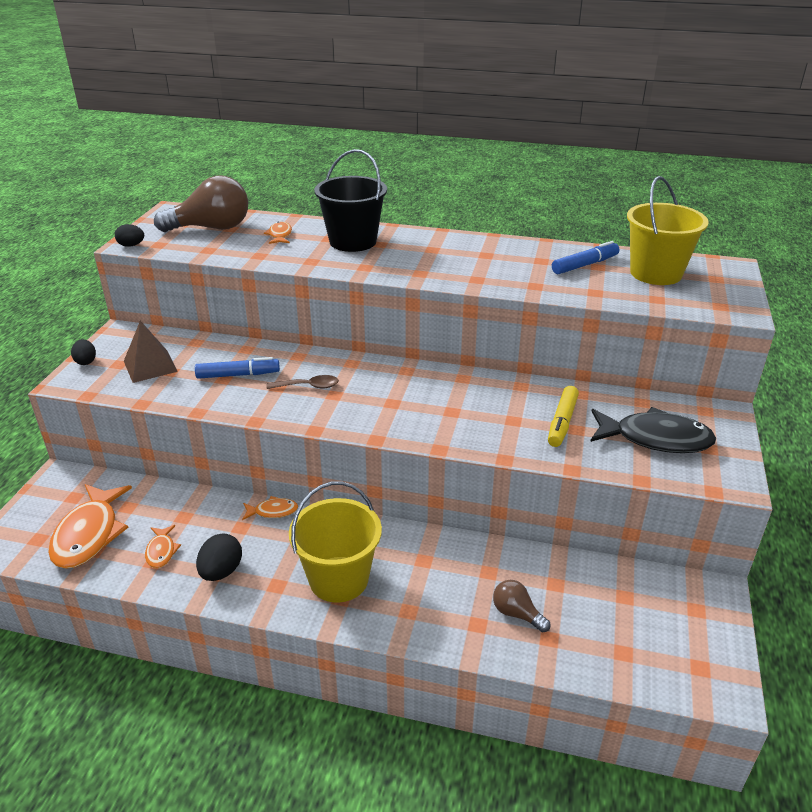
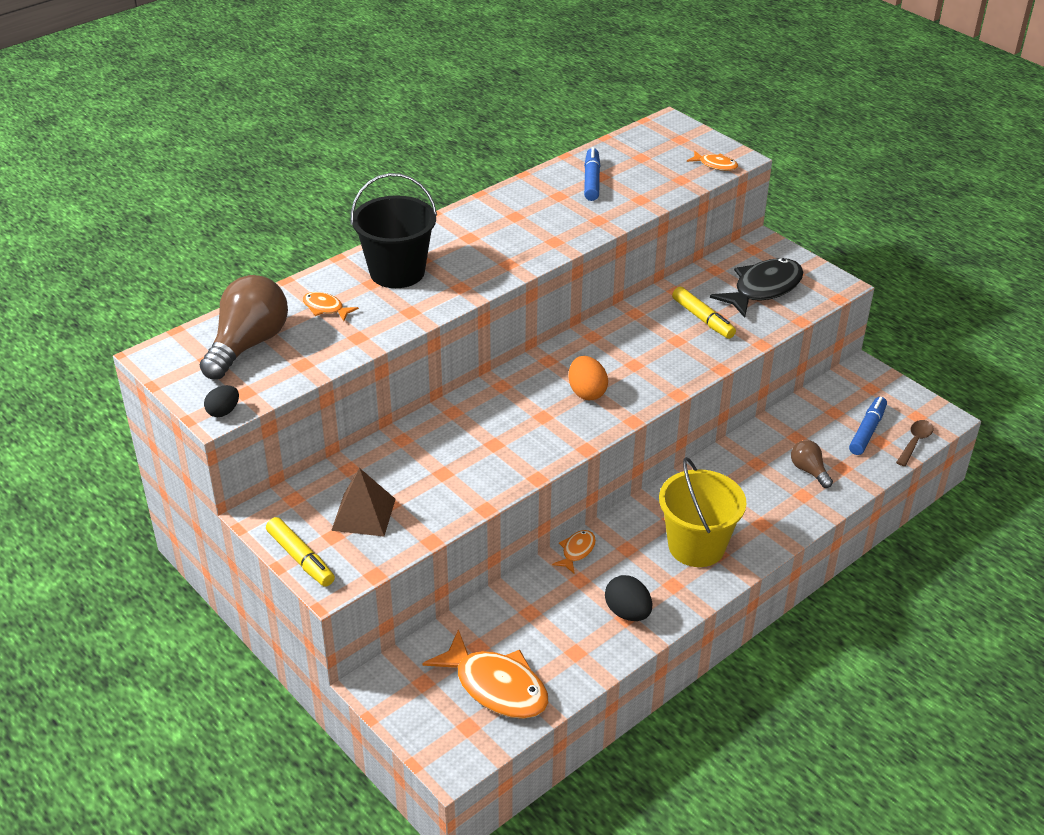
camera: 55 degrees left, 5 degrees up
black egg [71,339,96,365] -> yellow marker [266,517,335,587]
orange fish [145,525,181,568] -> orange fish moved to [687,151,738,171]
blue marker [195,357,280,379] -> blue marker moved to [849,397,887,455]
brown spoon [266,375,339,389] -> brown spoon moved to [896,420,933,466]
brown light bulb [493,580,550,633] -> brown light bulb turned 75 degrees clockwise [791,440,833,488]
yellow bucket [627,176,709,285] -> none
none -> orange egg [568,356,608,400]

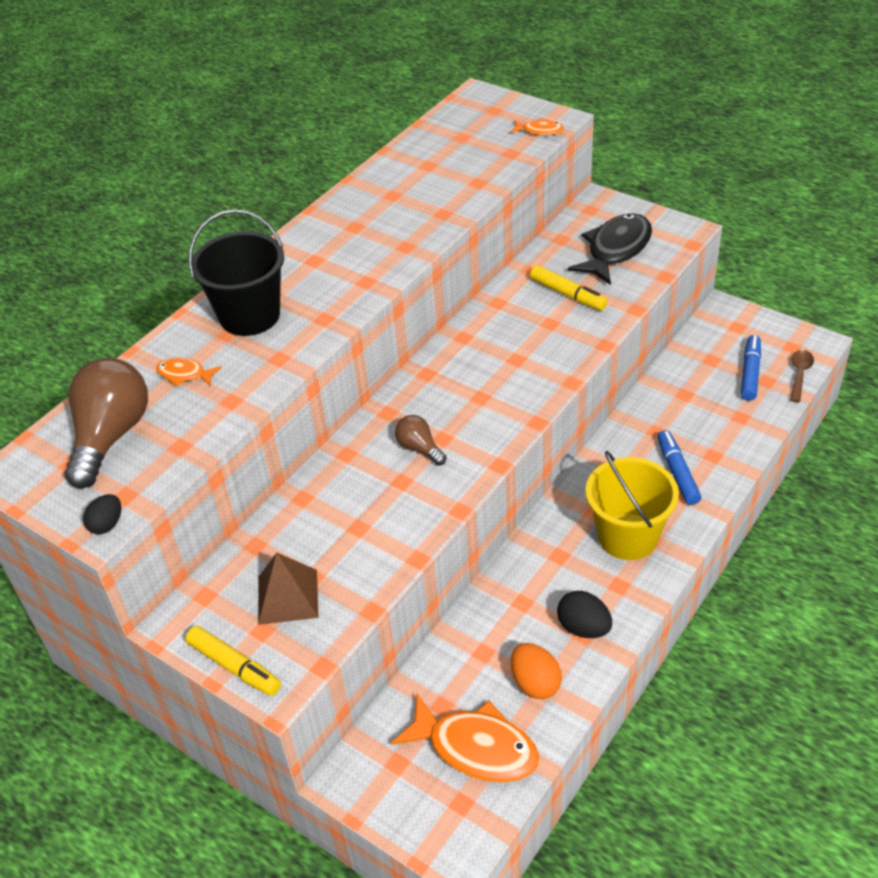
camera: 10 degrees left, 5 degrees up
orange fish [552,530,596,574] -> none
orange egg [568,356,608,400] -> orange egg moved to [511,643,562,699]
blue marker [584,147,601,201] -> blue marker moved to [657,430,701,505]
brown light bulb [791,440,833,488] -> brown light bulb moved to [395,415,446,466]

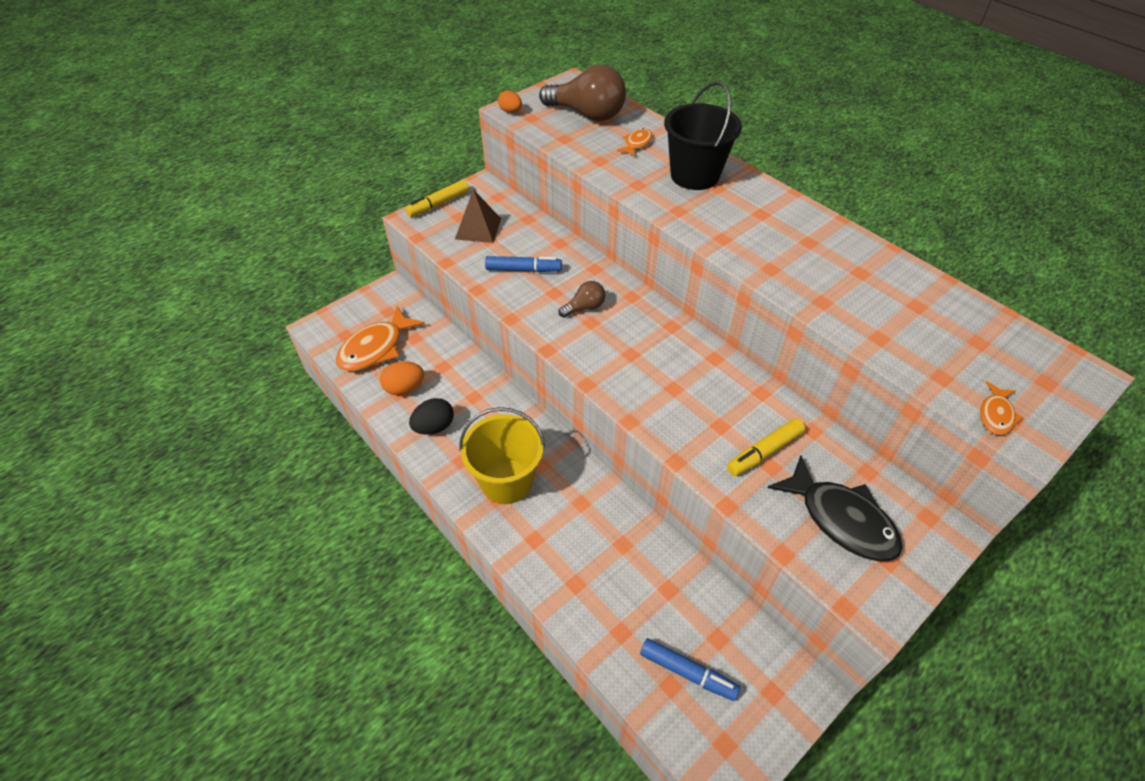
camera: 100 degrees right, 5 degrees up
black egg [83,494,121,534] -> orange egg [498,91,522,113]
blue marker [657,430,701,505] -> blue marker moved to [485,256,562,272]
brown spoon [790,350,814,403] -> none

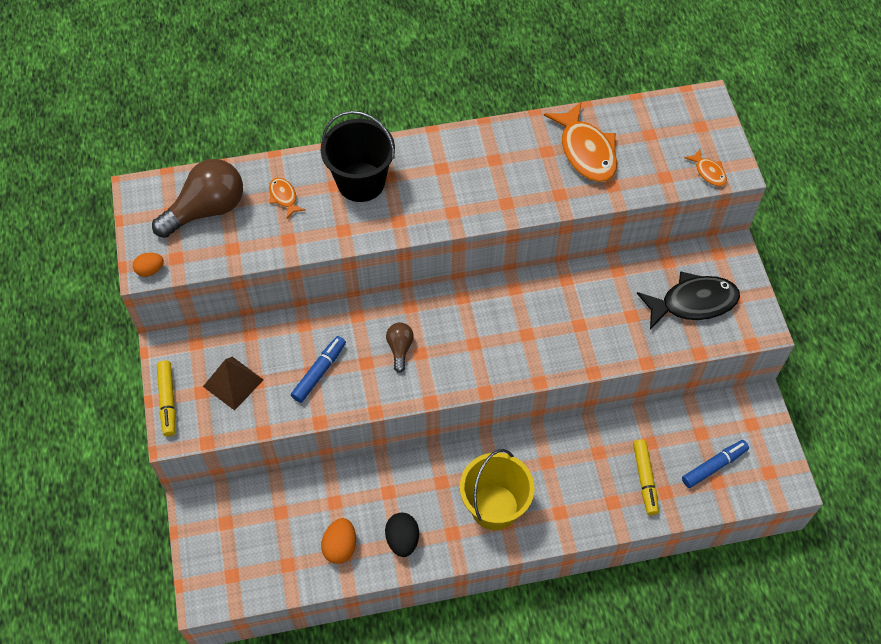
camera: 60 degrees left, 10 degrees up
orange fish [336,306,425,371] -> orange fish moved to [544,101,617,182]
yellow marker [727,418,805,476] -> yellow marker moved to [633,439,659,515]

